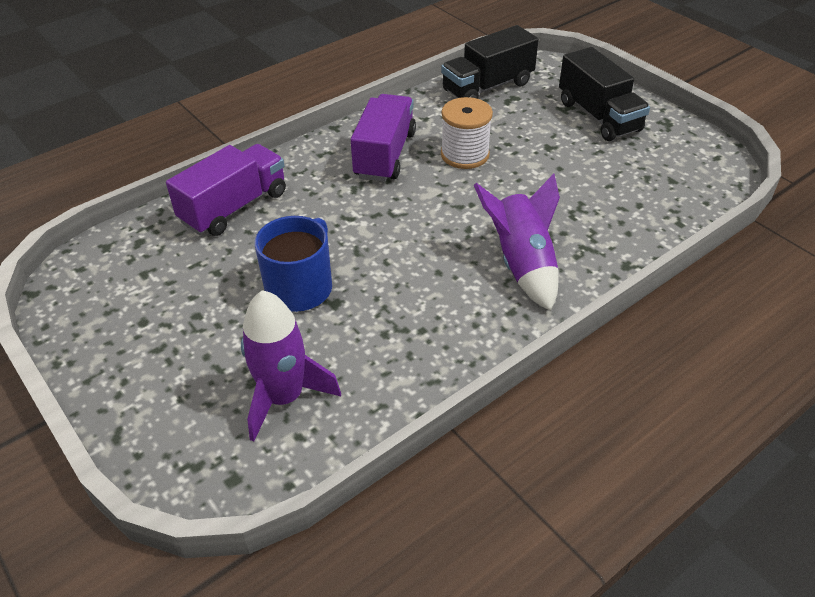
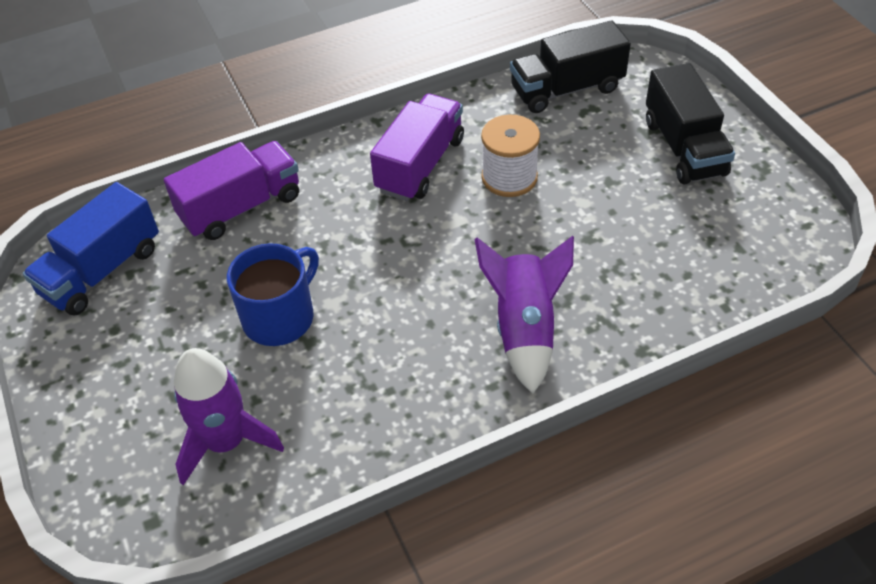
camera: 15 degrees right, 5 degrees up
none -> blue truck [23,182,159,316]

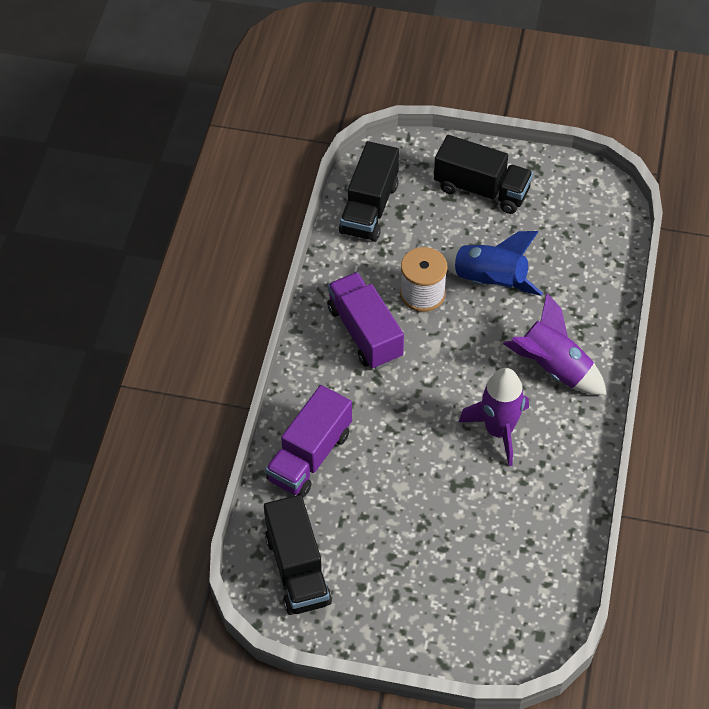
camera: 55 degrees left, 5 degrees up
blue truck [23,182,159,316] -> black truck [264,495,332,615]
purple truck [164,141,299,240] -> purple truck turned 150 degrees counterclockwise [265,385,352,498]
purple rocket [174,348,284,485] -> purple rocket moved to [459,368,529,466]
blue mug [227,243,319,346] -> none
none -> blue rocket [442,231,543,296]

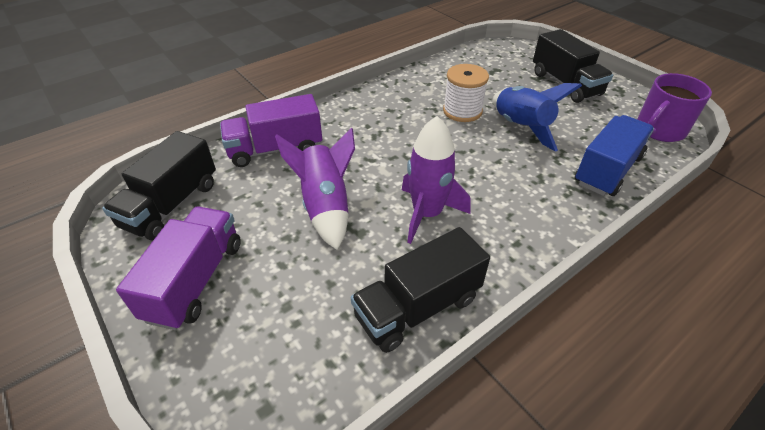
camera: 40 degrees right, 10 degrees down
purple truck [327,272,404,369] -> purple truck moved to [116,206,241,330]
black truck [339,141,399,242] -> black truck moved to [351,227,490,353]
purple rocket [503,293,607,395] -> purple rocket moved to [275,127,355,250]
none -> blue truck [575,115,654,196]
none -> purple mug [637,73,712,142]

